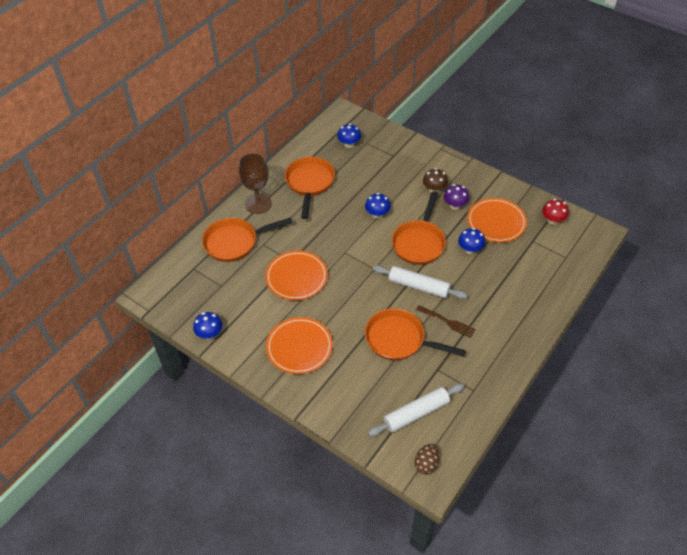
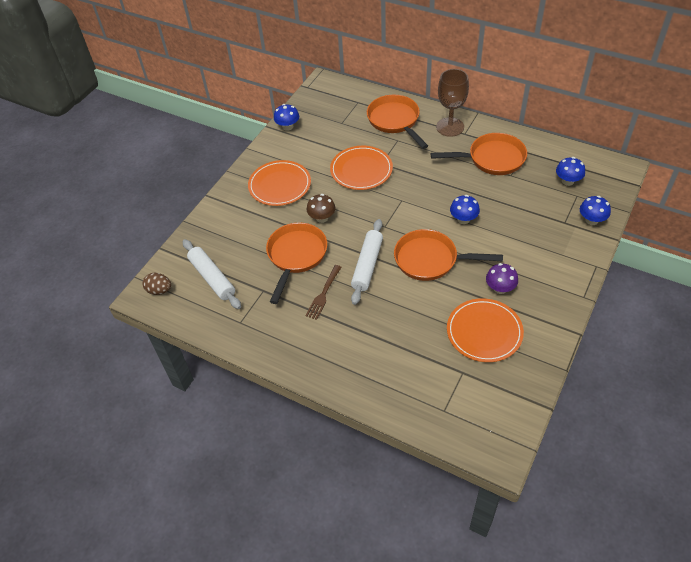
camera: 85 degrees right, 0 degrees up
brown mushroom [423,168,448,193] -> brown mushroom moved to [307,194,335,223]
blue mushroom [458,228,485,254] -> blue mushroom moved to [580,196,611,225]
red mushroom [542,199,569,225] -> none

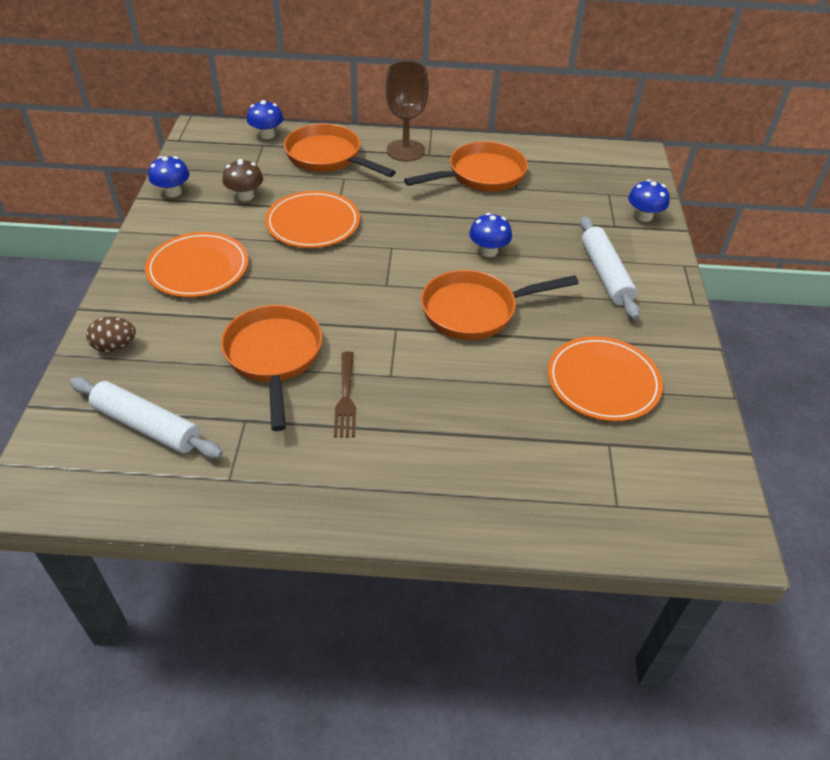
camera: 30 degrees left, 5 degrees down
brown egg [142,273,171,295] -> brown egg moved to [86,317,136,352]
brown mushroom [307,194,335,223] -> brown mushroom moved to [223,159,263,201]
white rolling pin [351,219,383,305] -> white rolling pin moved to [580,216,640,320]
purple mushroom [486,263,518,294] -> none
blue mushroom [556,157,585,186] -> blue mushroom moved to [247,100,283,139]

